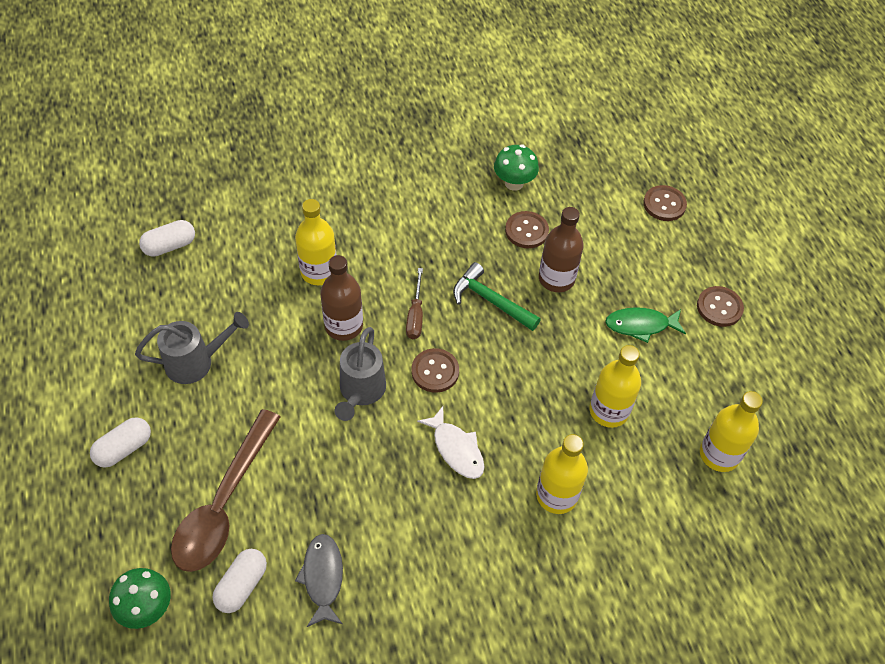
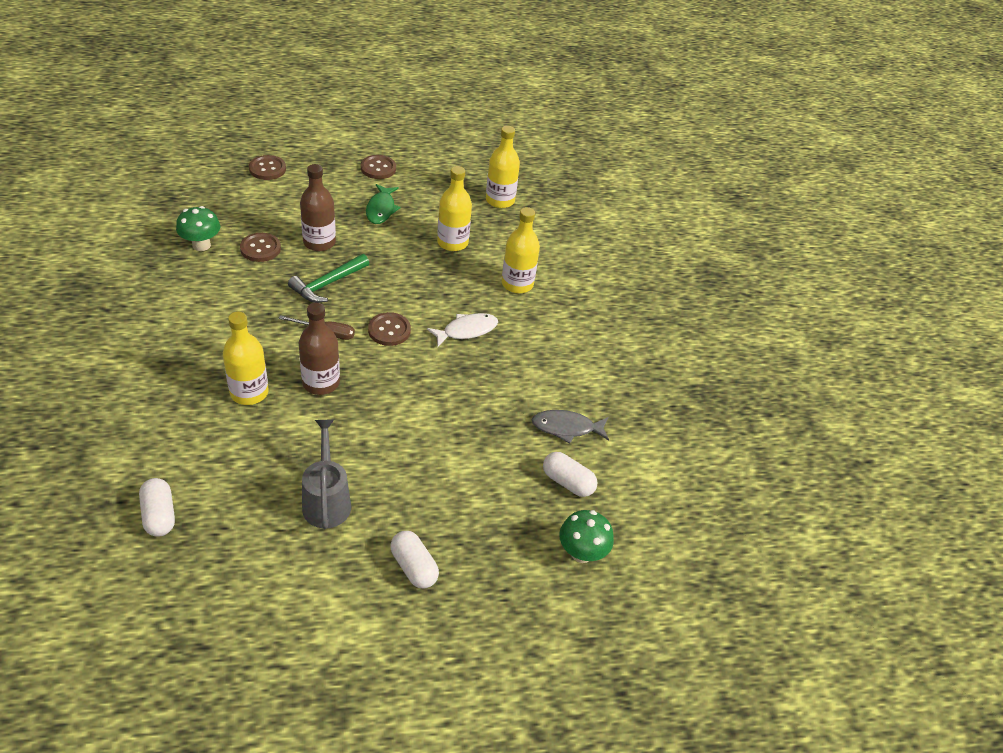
camera: 85 degrees left, 10 degrees down
brown spoon [171,409,280,572] -> none
grey watering can [335,327,386,421] -> none

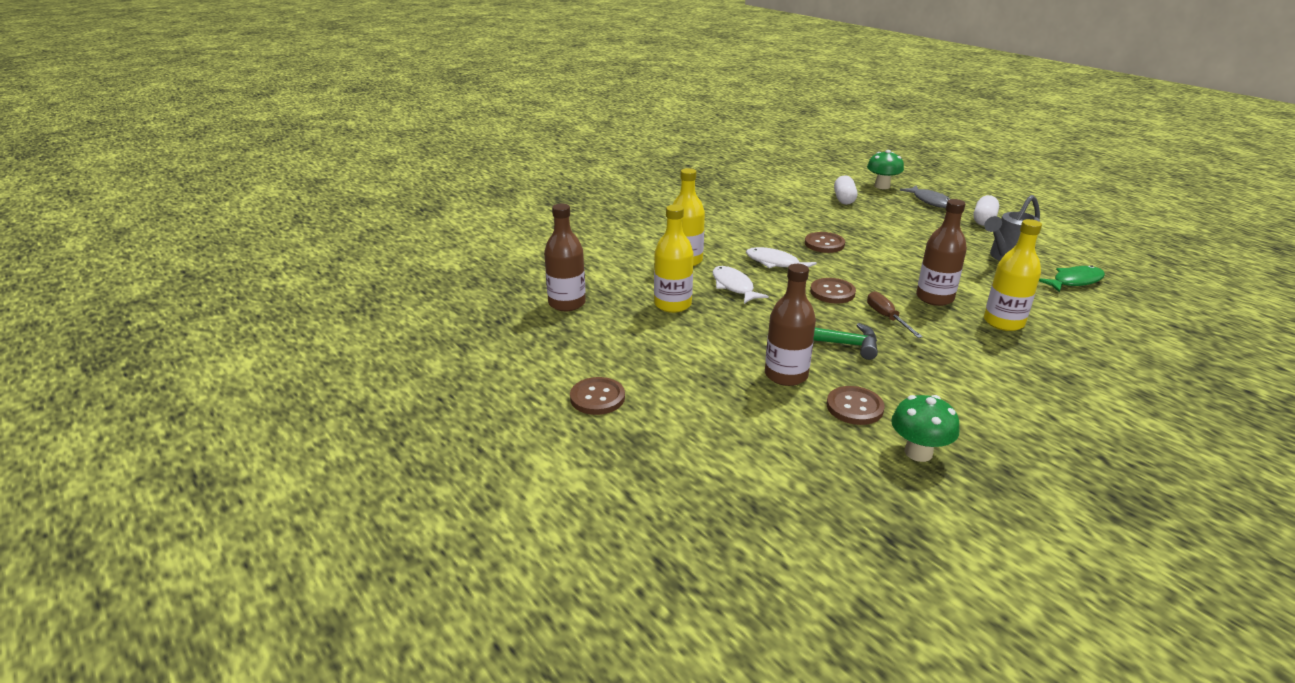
camera: 115 degrees left, 15 degrees down
white capsule [139,478,175,537] -> none
brown button [249,155,286,180] -> brown button moved to [805,232,845,253]
green fish [366,184,400,224] -> green fish moved to [1039,265,1105,292]
yellow bottle [486,126,520,208] -> brown bottle [544,204,586,311]
grey fish [532,410,609,443] -> grey fish moved to [900,185,950,208]
none -> white fish [712,266,769,304]

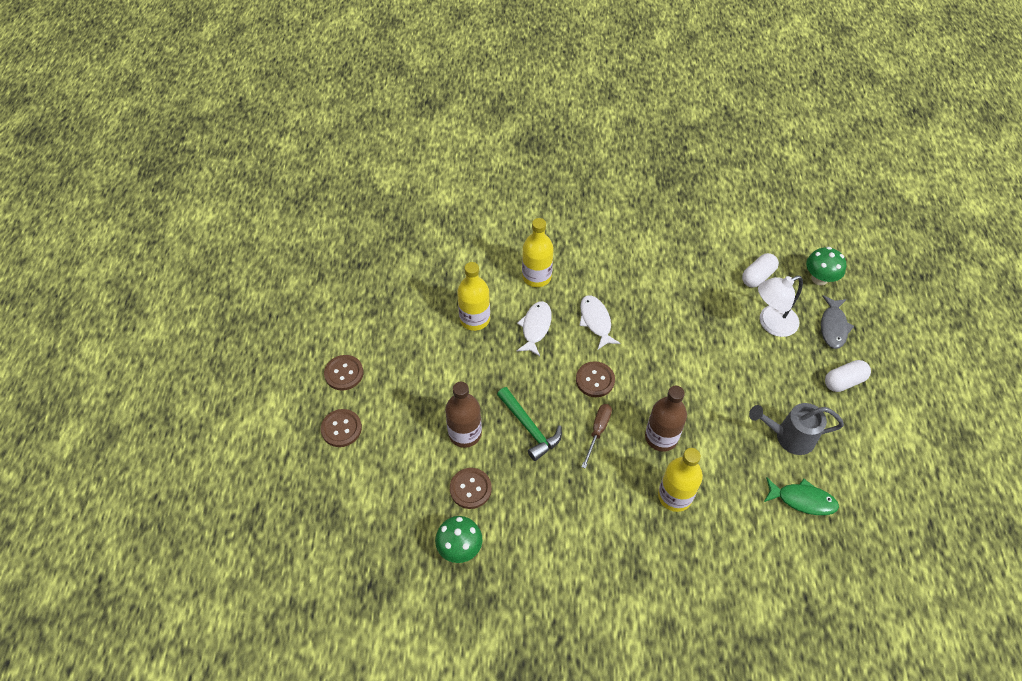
camera: 40 degrees right, 25 degrees up
brown bottle [544,204,586,311] -> none
brown button [805,232,845,253] -> brown button moved to [321,409,362,447]
none -> white lamp [758,276,803,337]

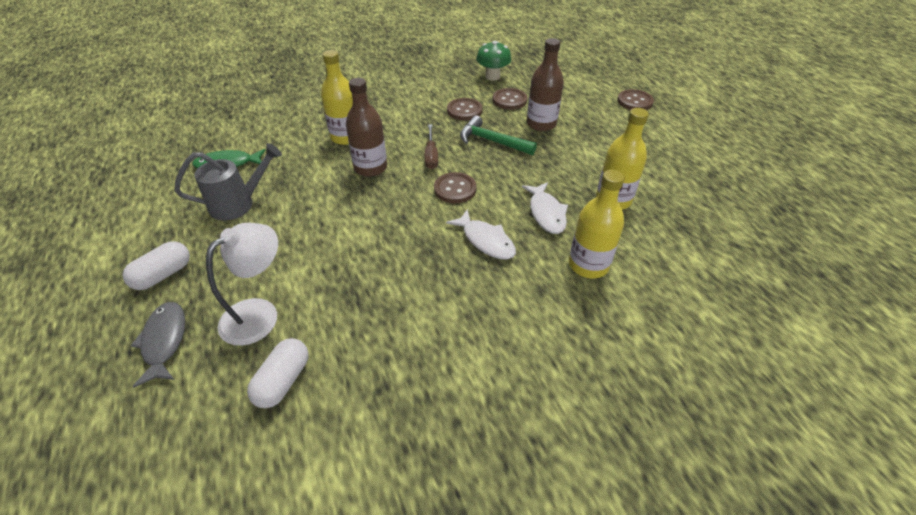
camera: 155 degrees right, 10 degrees down
brown button [324,355,364,391] -> brown button moved to [447,98,482,121]
green mushroom [806,247,846,285] -> none

